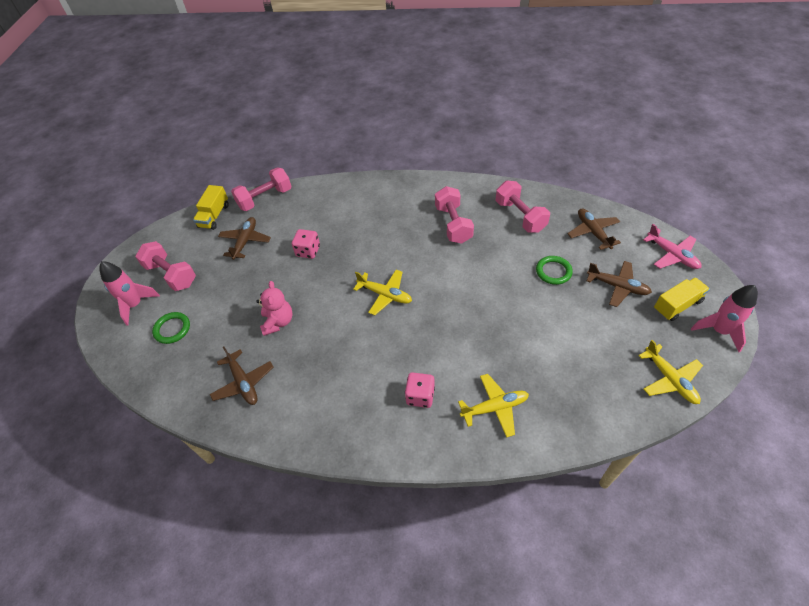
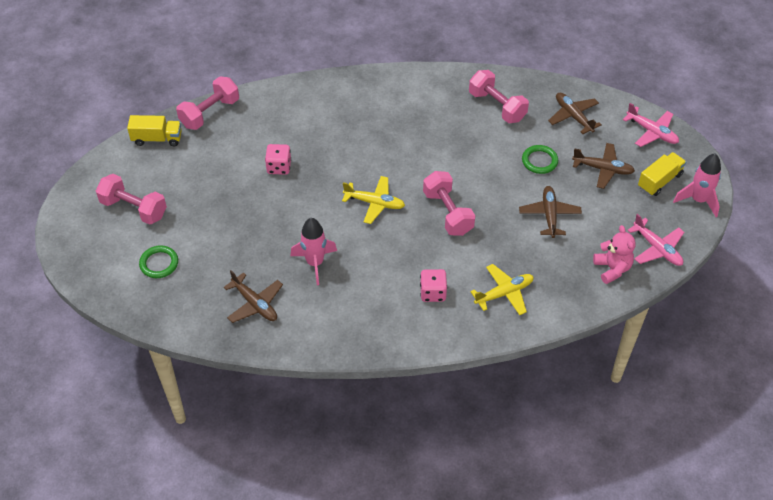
camera: 15 degrees left, 0 degrees up
pink rocket [99,261,160,325] -> pink rocket moved to [291,218,337,285]
yellow truck [193,185,229,230] -> yellow truck turned 90 degrees counterclockwise [127,115,182,146]
brown plane [218,217,271,260] -> brown plane moved to [519,186,582,238]
pink teddy bear [256,281,293,336] -> pink teddy bear moved to [593,225,636,284]
pink dumbbell [435,186,474,244] -> pink dumbbell moved to [423,171,475,236]
yellow plane [638,340,703,404] -> pink plane [627,214,684,266]

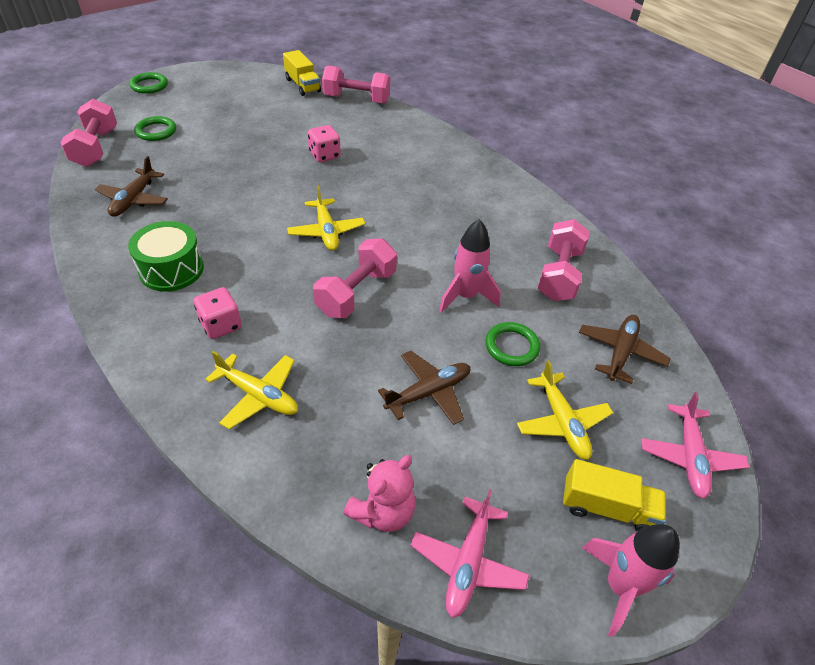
camera: 55 degrees right, 5 degrees down
pink dumbbell [96,174,167,225] -> pink dumbbell moved to [60,99,117,167]
pink rocket [291,218,337,285] -> pink rocket moved to [439,219,501,313]
brown plane [572,143,635,189] -> yellow plane [517,360,613,460]
none -> green drum [128,221,204,292]
none -> green ring [129,72,168,94]

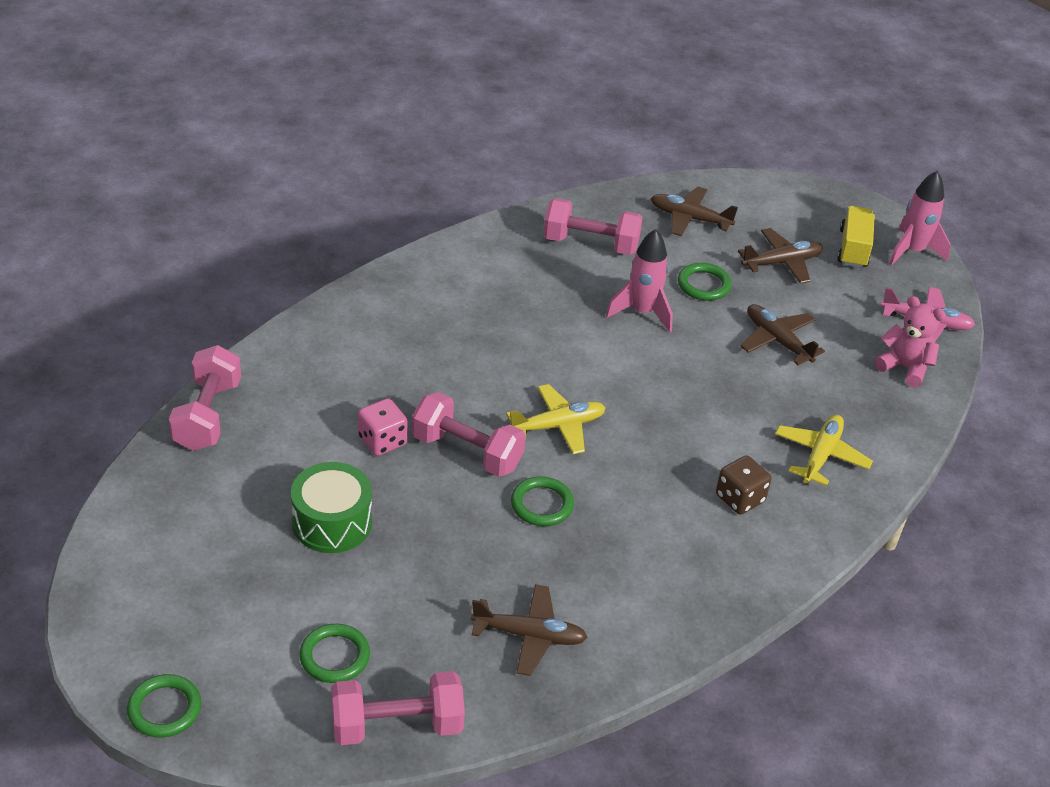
camera: 95 degrees left, 5 degrees down
green drum [128,221,204,292] -> green drum moved to [291,462,372,553]
pink dice [193,287,242,339] -> brown dice [716,455,771,515]
yellow truck [283,50,321,96] -> none
pink dumbbell [313,238,397,318] -> pink dumbbell moved to [412,392,526,477]
yellow plane [517,360,613,460] -> brown plane [738,228,823,284]
pink plane [641,392,749,499] -> none
none -> green ring [511,476,574,526]

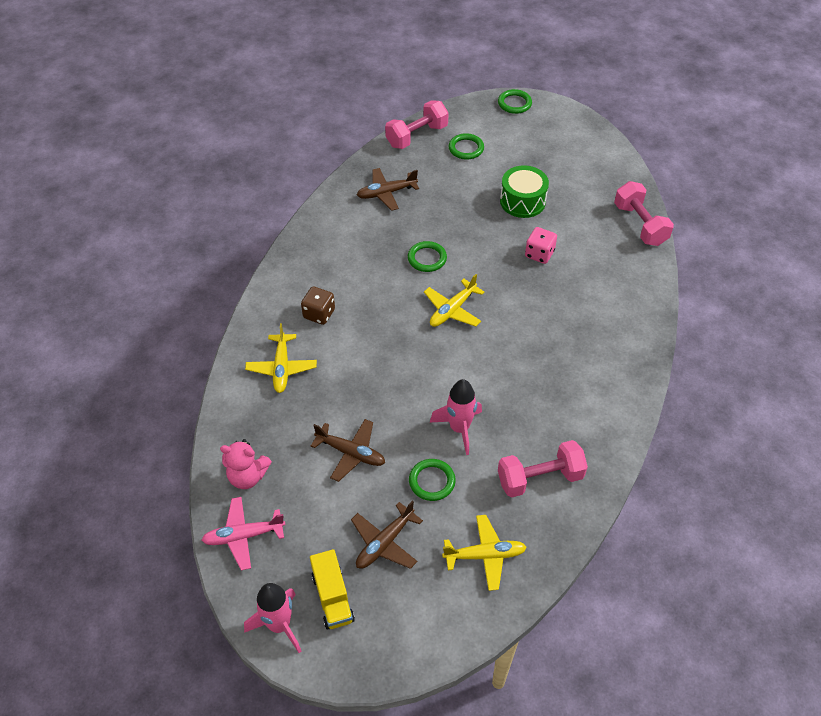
camera: 155 degrees right, 10 degrees up
pink dumbbell [412,392,526,477] -> none
brown plane [651,187,738,236] -> yellow plane [442,515,527,591]

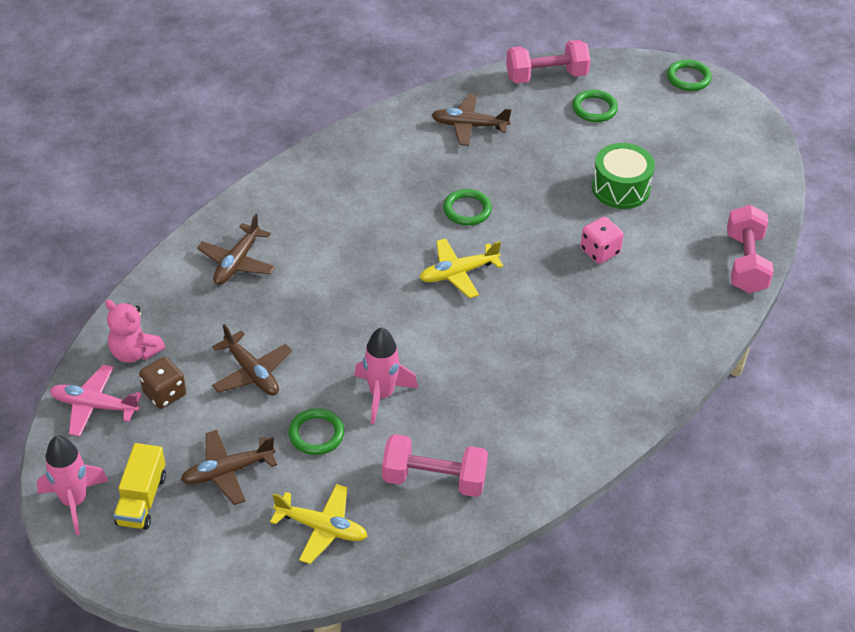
camera: 25 degrees right, 5 degrees down
yellow plane [245,323,317,393] -> brown plane [197,214,275,285]
brown dice [301,286,335,325] -> brown dice moved to [139,356,186,409]

